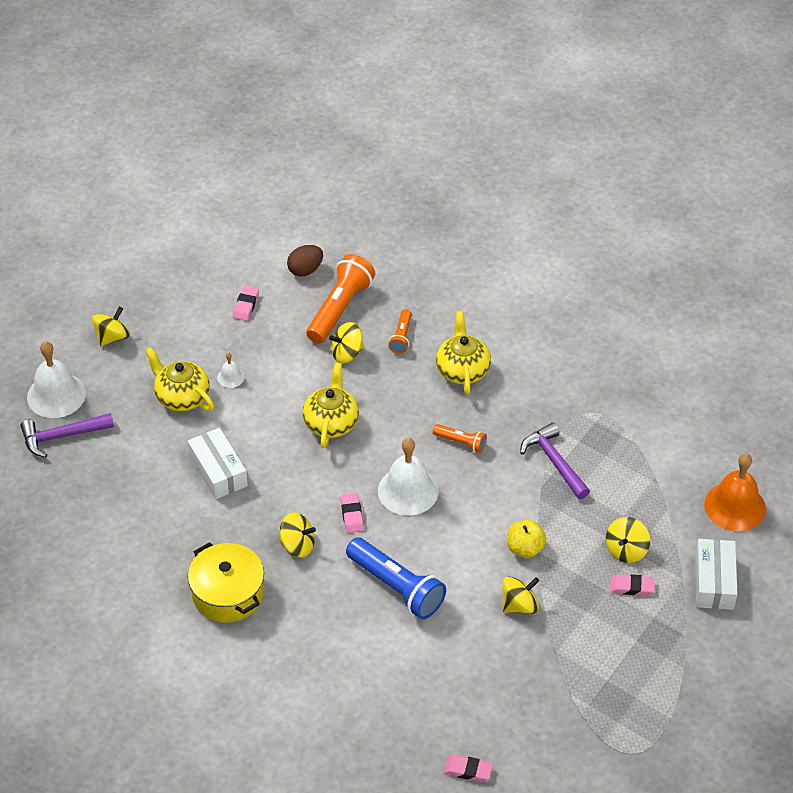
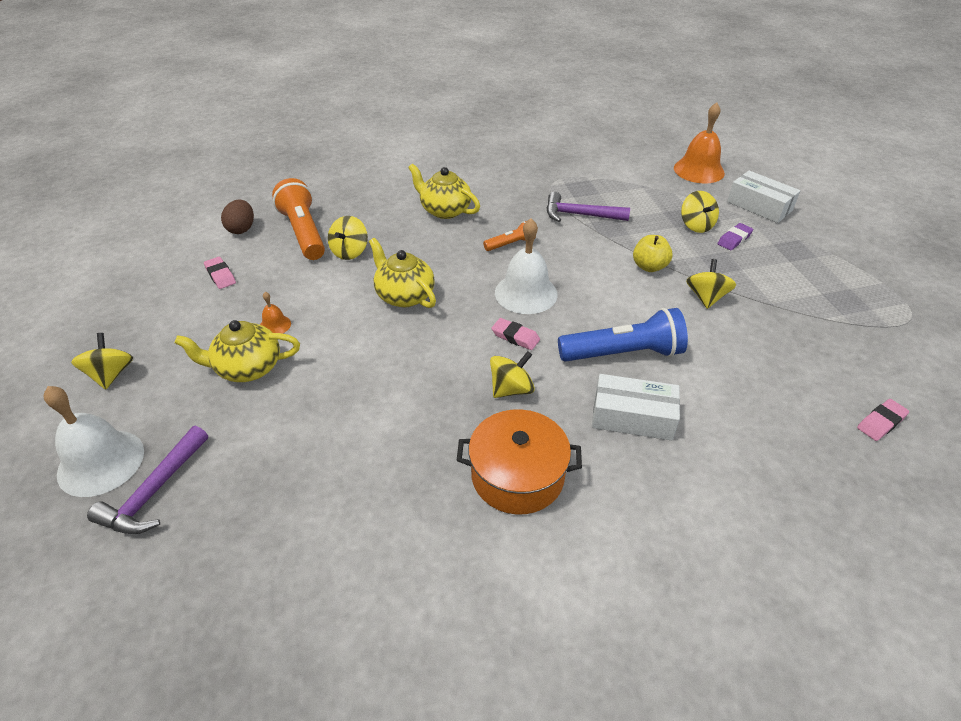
camera: 50 degrees left, 5 degrees down
white box [188,428,248,499] -> white box moved to [592,374,680,441]
yellow pot [188,542,264,623] -> orange pot [457,409,582,515]
white bell [217,353,245,388] -> orange bell [260,292,291,334]
orange flashlight [388,309,412,354] -> none
pink eraser [610,574,655,596] -> purple eraser [717,223,753,250]

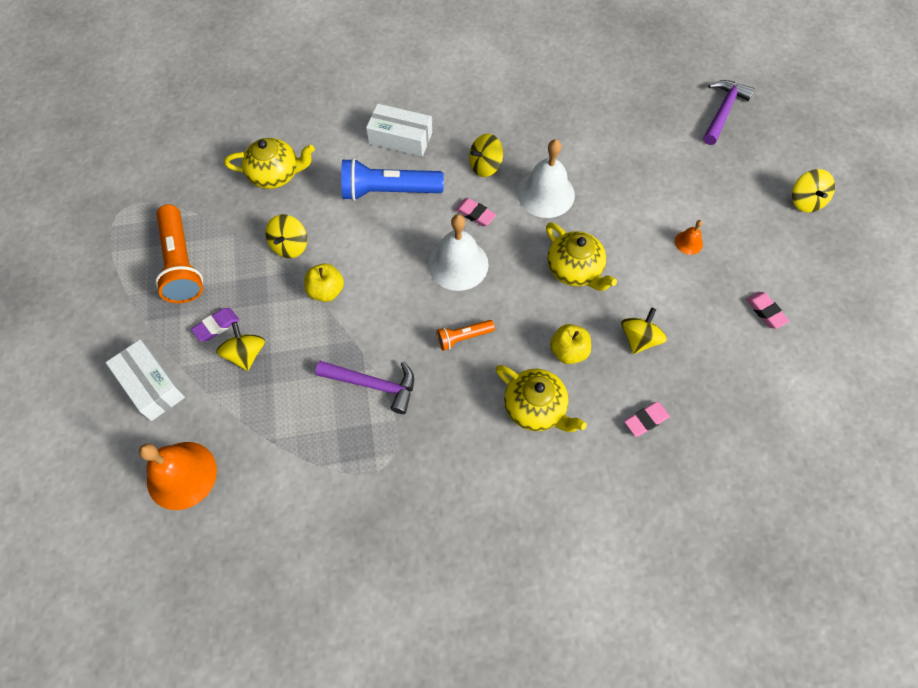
camera: 175 degrees left, 20 degrees up
white bell [44,386,144,497] -> white bell moved to [517,139,575,218]
yellow teapot [175,320,300,382] -> yellow teapot moved to [224,138,315,189]
brown egg [221,200,254,234] -> none
orange flashlight [272,178,325,260] -> orange flashlight moved to [155,204,203,303]
orange pot [457,409,582,515] -> none
pink eraser [857,399,909,441] -> pink eraser moved to [624,402,670,437]
none -> yellow apple [550,324,591,364]

